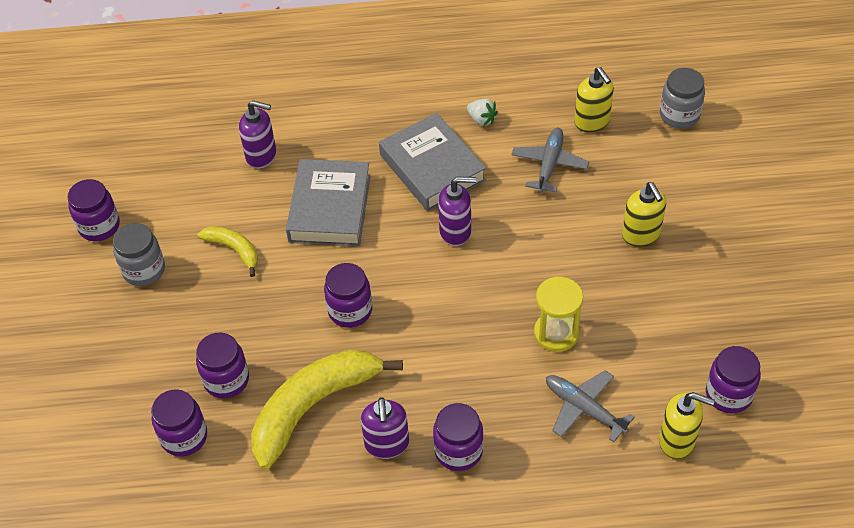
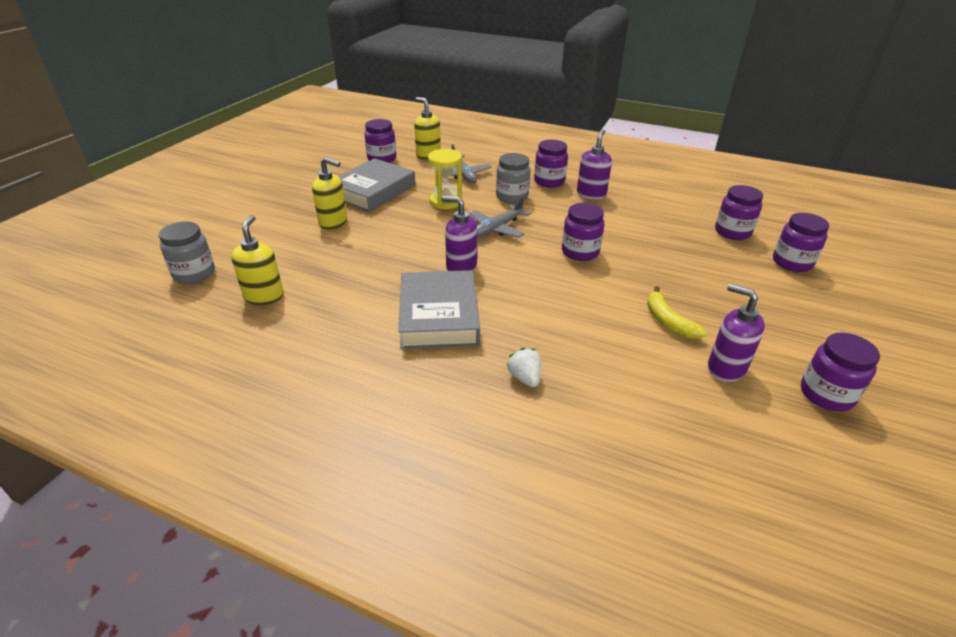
camera: 155 degrees left, 15 degrees down
grey jar [113,223,165,286] -> grey jar moved to [496,153,531,203]
purple jar [196,333,249,399] -> purple jar moved to [773,213,829,272]
purple soap dispenser [239,100,276,169] -> purple soap dispenser moved to [708,284,765,382]
yellow banana [251,349,403,470] -> none
grey book [286,159,371,246] -> grey book moved to [338,158,416,212]
white strawberry [467,99,498,126] -> white strawberry moved to [506,348,541,387]
grey plane [511,128,589,193] -> grey plane moved to [470,196,531,238]
yellow soap dispenser [622,182,666,247] -> yellow soap dispenser turned 105 degrees clockwise [312,157,347,229]

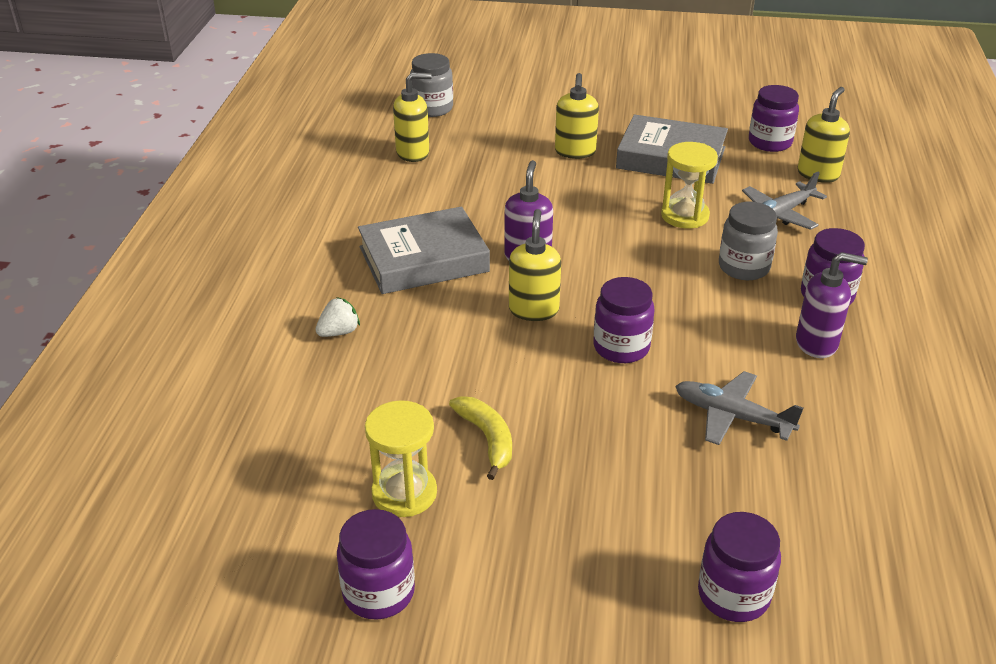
camera: 75 degrees right, 0 degrees up
grey plane [470,196,531,238] -> grey plane moved to [675,371,804,445]
yellow banana [647,286,707,339] -> yellow banana turned 105 degrees clockwise [449,396,512,480]
purple soap dispenser [708,284,765,382] -> yellow hourglass [365,400,437,517]
purple jar [715,185,763,240] -> none
none -> yellow soap dispenser [509,209,561,321]

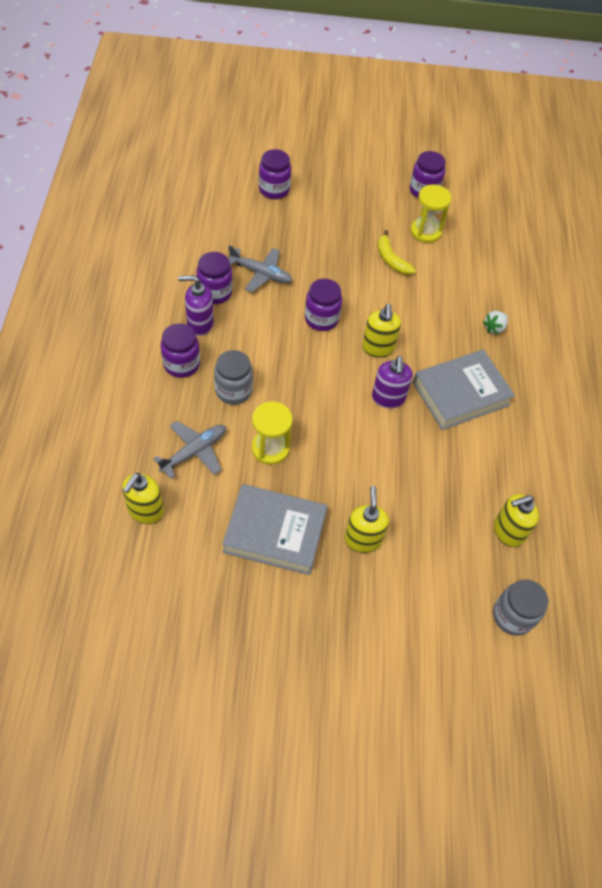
camera: 170 degrees right, 20 degrees up
purple jar [749,85,799,152] -> purple jar moved to [196,252,233,304]

